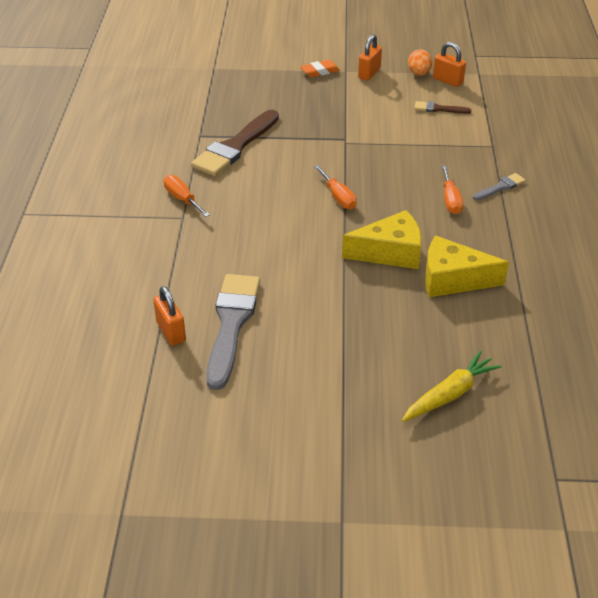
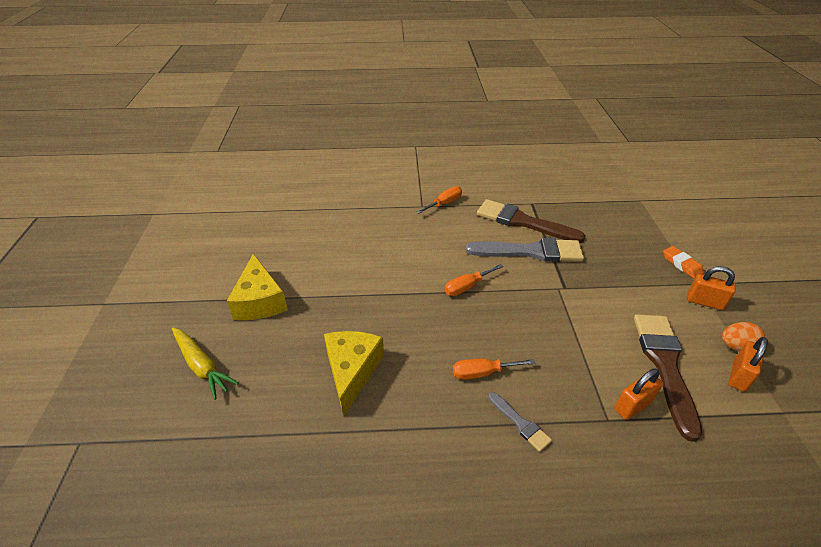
camera: 85 degrees right, 0 degrees up
orange padlock [153,286,186,346] -> orange padlock moved to [614,369,663,420]
grey brush [206,274,260,390] -> grey brush moved to [466,238,584,262]
yellow cheese [342,210,422,269] -> yellow cheese moved to [227,254,288,320]
brown brush [414,101,471,114] -> brown brush [634,314,702,442], size x2.10

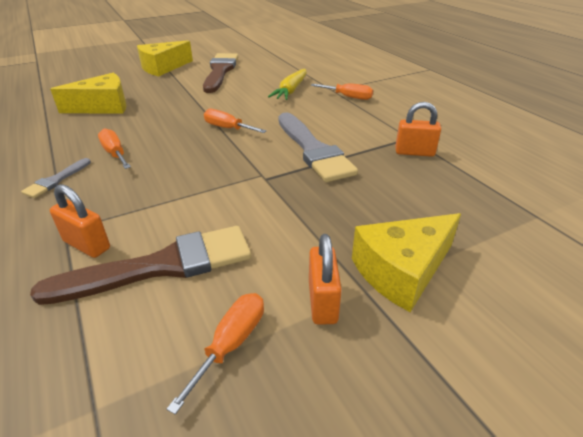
camera: 65 degrees right, 5 degrees down
yellow carrot [172,328,239,400] -> yellow carrot moved to [268,69,307,100]
brown brush [477,199,585,243] -> brown brush moved to [203,53,238,93]
orange eraser [663,246,704,279] -> yellow cheese [352,213,461,312]
orange egg [722,322,765,351] -> orange screwdriver [167,293,264,415]
orange padlock [729,337,768,392] -> orange padlock moved to [395,102,441,157]

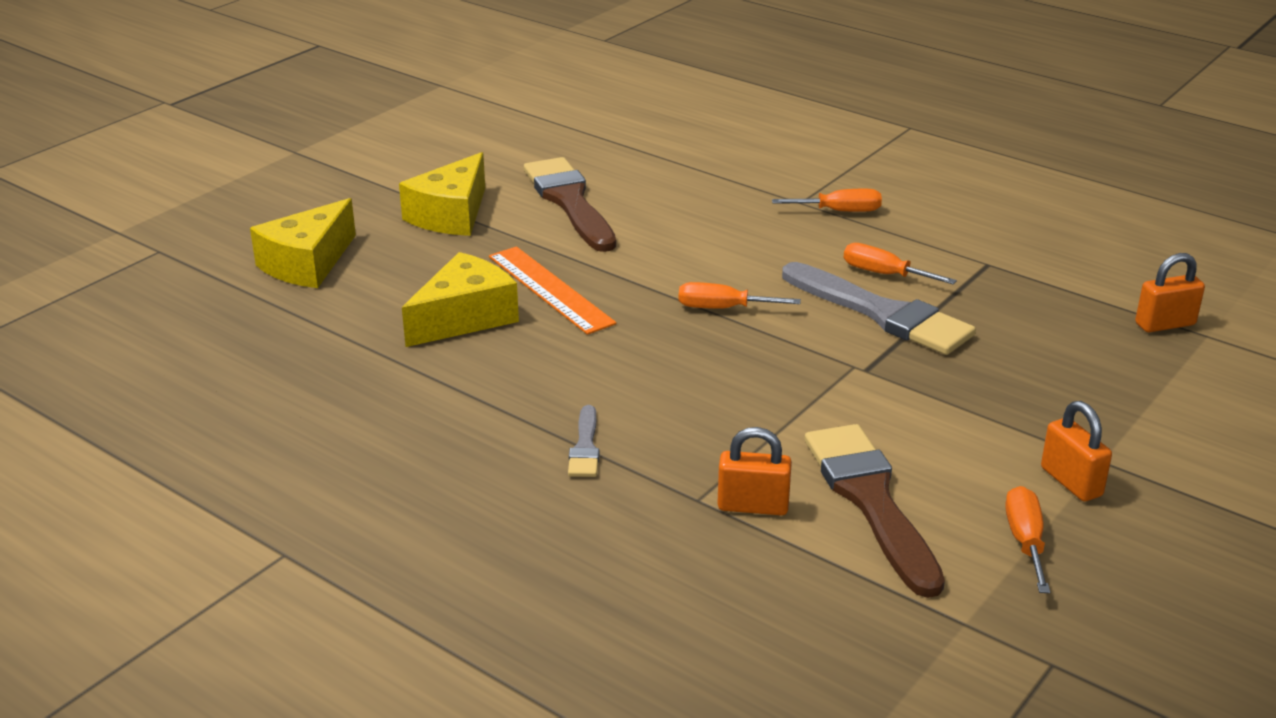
camera: 25 degrees left, 5 degrees down
brown brush [30,226,251,305] -> brown brush turned 60 degrees counterclockwise [805,424,945,598]
orange screwdriver [98,129,131,169] -> orange screwdriver moved to [844,243,957,285]
yellow carrot [268,69,307,100] -> none
yellow cheese [352,213,461,312] -> yellow cheese moved to [250,198,356,288]
orange padlock [395,102,441,157] -> orange padlock moved to [1135,253,1205,333]
none -> orange ruler [489,246,616,335]

